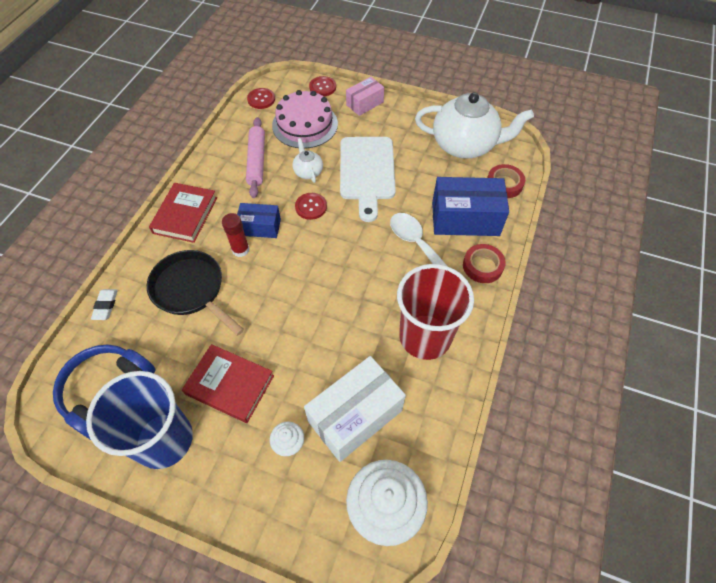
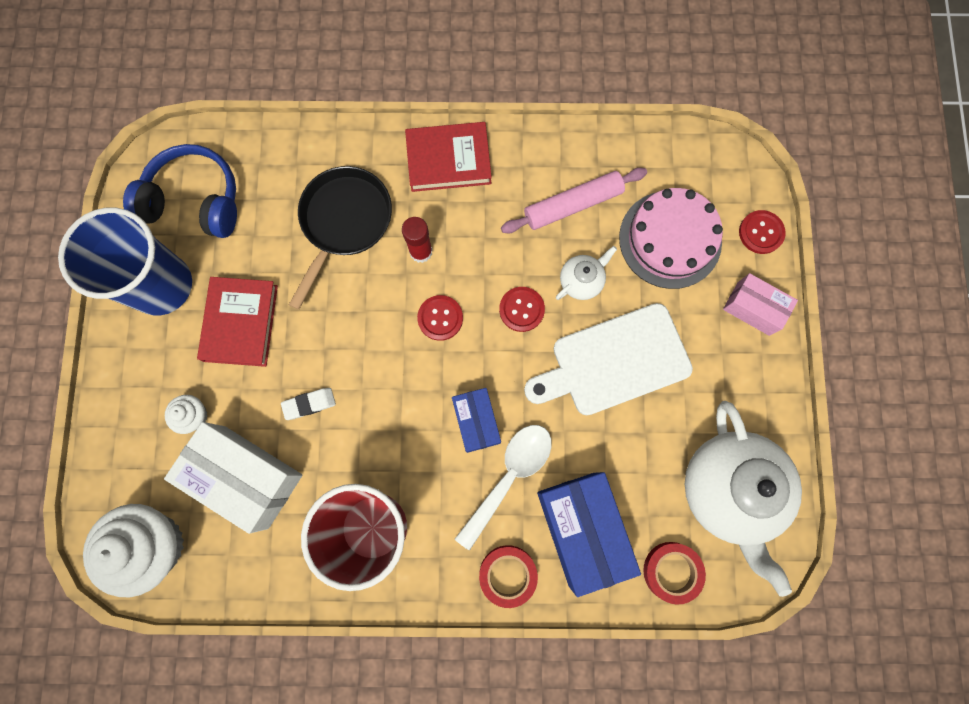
camera: 70 degrees right, 20 degrees up
white eraser [91,289,118,320] -> white eraser moved to [281,388,336,420]
blue box [237,203,281,238] -> blue box moved to [452,388,501,453]
red button [247,88,275,109] -> red button moved to [417,295,463,341]

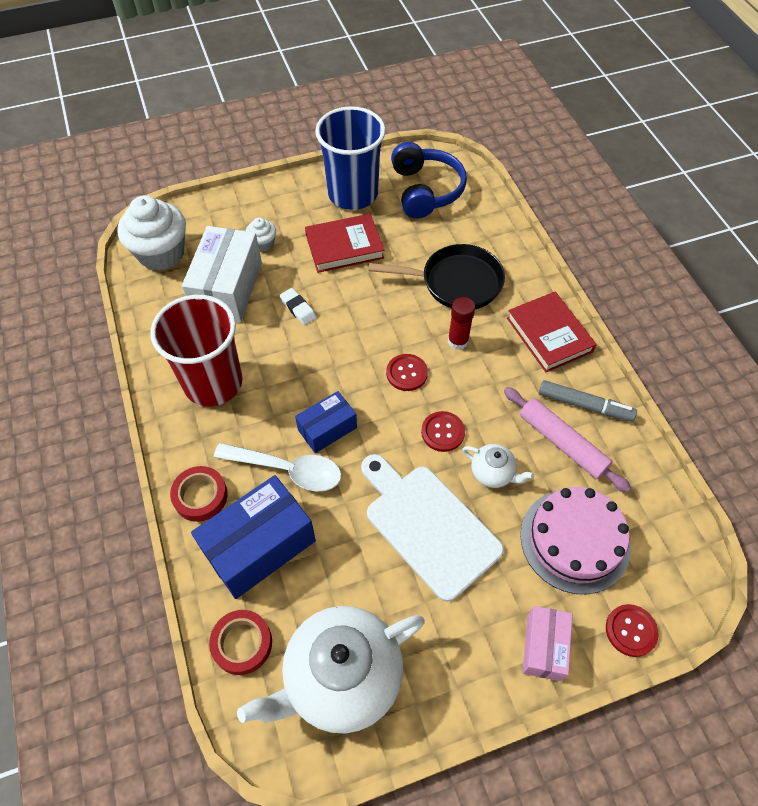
camera: 70 degrees right, 20 degrees down
none -> grey marker [539,380,637,422]

